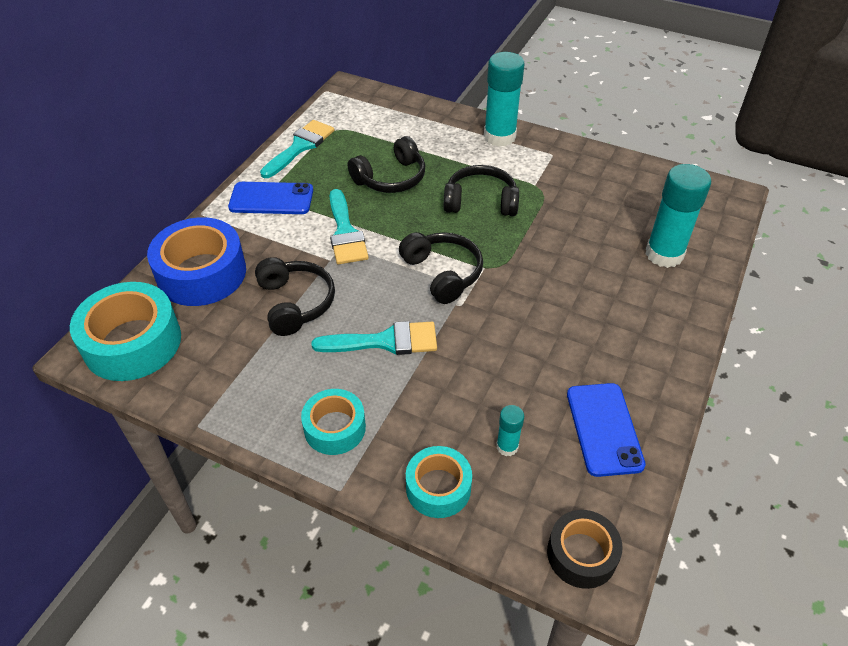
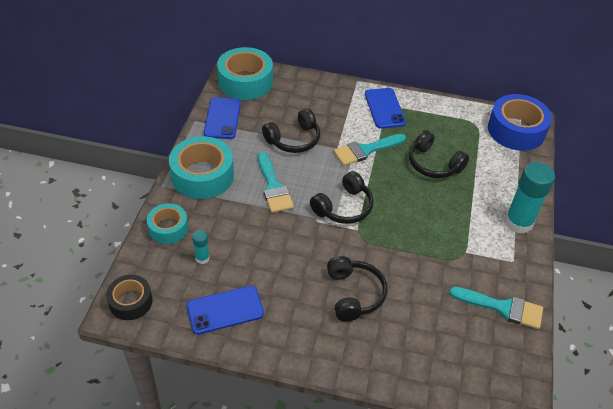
camera: 75 degrees right, 0 degrees up
blue tape [147,217,246,306] -> blue tape moved to [488,94,552,151]
turquoise brush [260,120,334,178] -> turquoise brush moved to [449,287,543,329]
turquoise tape [301,389,366,455] -> turquoise tape [169,136,234,199], size x1.69
black headphones [444,165,519,216] -> black headphones moved to [327,256,387,322]
turquoise glue stick [645,164,711,268] -> none
none -> blue phone [204,97,241,139]

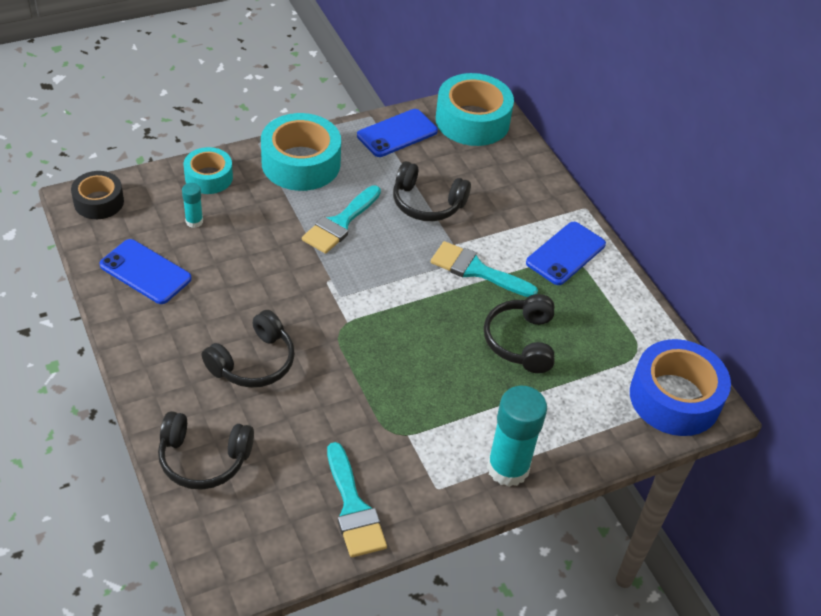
camera: 50 degrees right, 0 degrees up
black headphones [310,171,374,224] -> black headphones moved to [158,411,254,490]

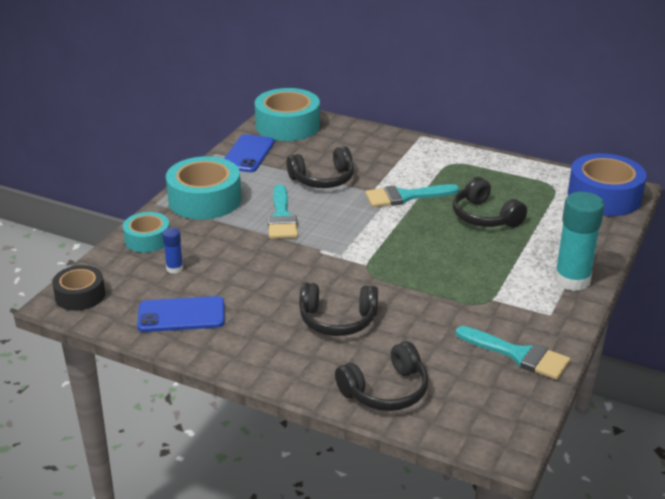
camera: 35 degrees left, 15 degrees down
turquoise glue stick [182,183,203,228] -> blue glue stick [162,228,183,274]
black headphones [202,310,295,388] -> black headphones turned 90 degrees clockwise [299,282,378,336]
blue phone [526,222,606,285] -> none

